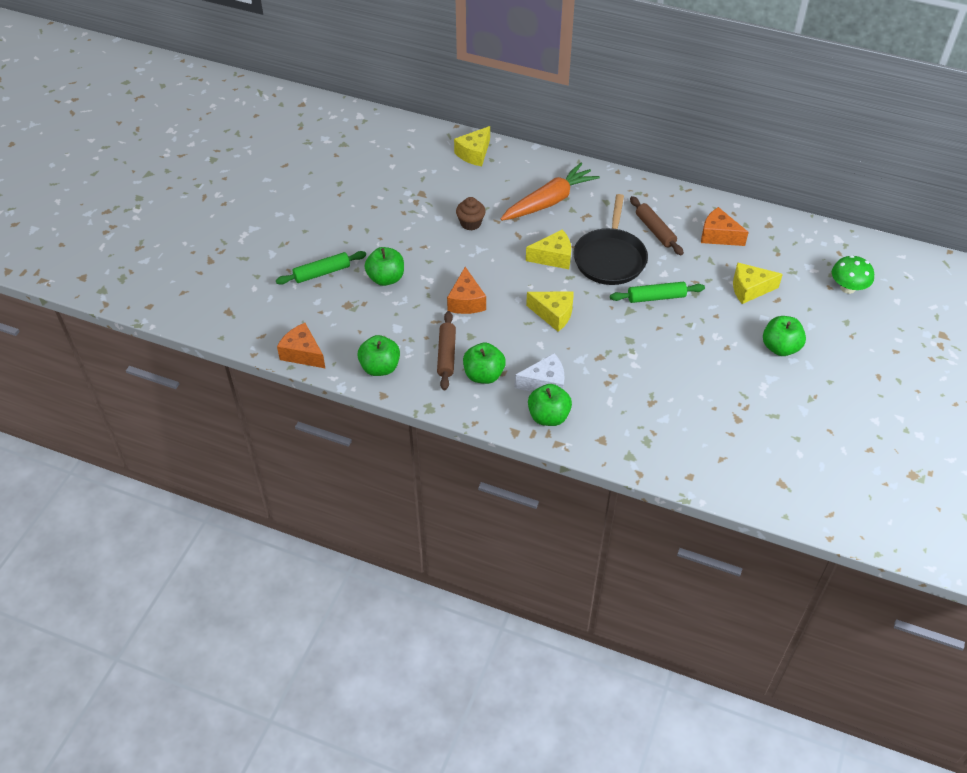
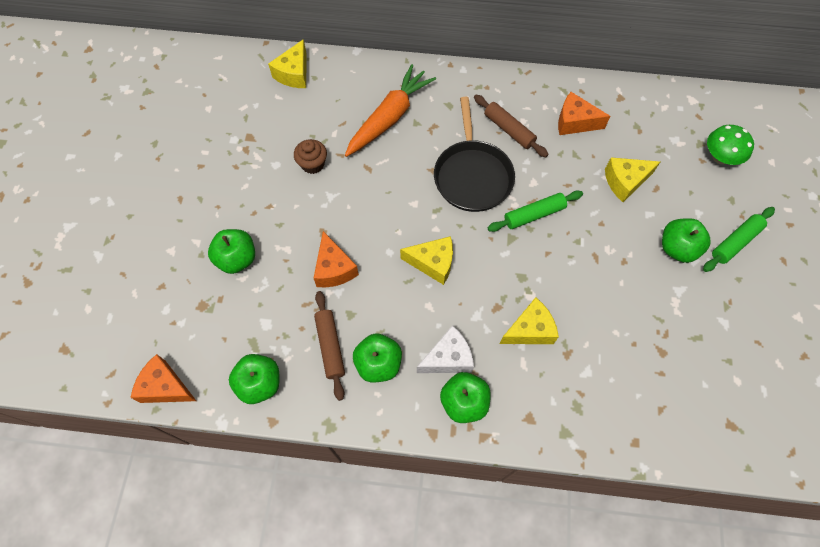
camera: 15 degrees left, 15 degrees up
green rolling pin [276,251,366,285] -> green rolling pin moved to [703,207,775,272]
yellow cheese [526,230,571,269] -> yellow cheese moved to [500,297,559,344]

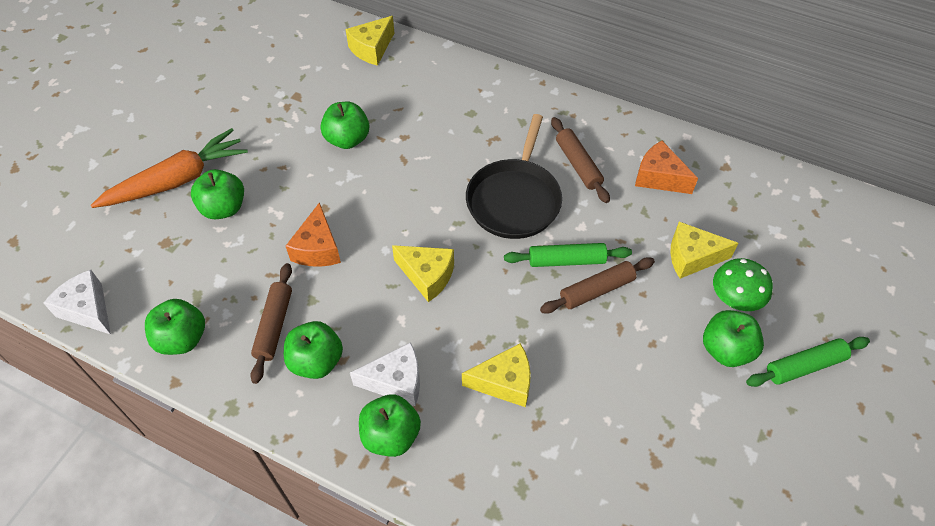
camera: 20 degrees right, 10 degrees down
orange cheese [130,354,196,403] -> white cheese [44,270,111,334]
brown cupcake [294,139,327,174] -> green apple [320,102,369,149]
orange carrot [345,64,436,157] -> orange carrot moved to [91,128,248,208]
green mushroom [707,125,754,165] -> green mushroom moved to [713,258,773,311]
none -> brown rolling pin [540,257,655,314]

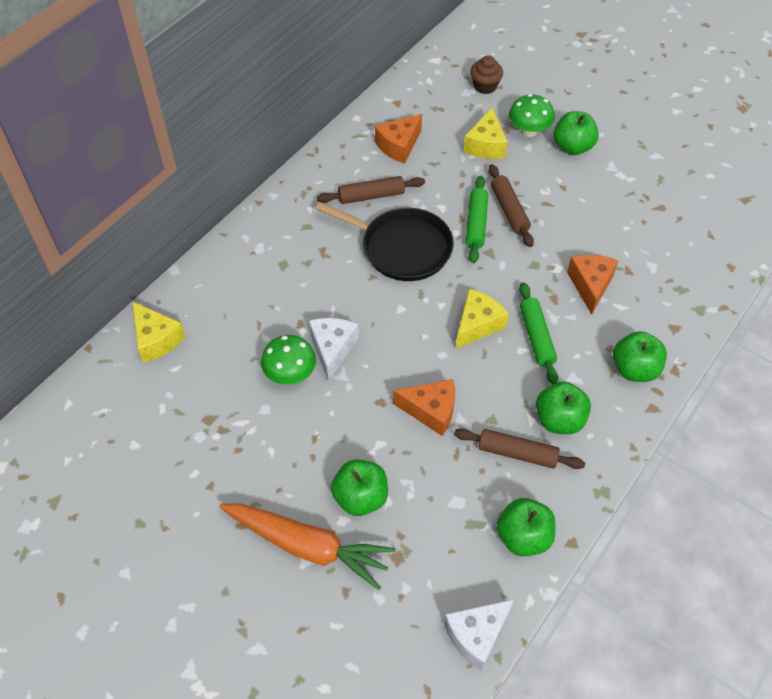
camera: 80 degrees left, 0 degrees up
orange carrot [91,128,248,208] -> orange carrot turned 135 degrees clockwise [219,503,395,590]
green apple [320,102,369,149] -> green mushroom [261,335,316,385]
white cheese [350,342,420,406] -> white cheese moved to [309,318,359,381]
yellow cheese [462,343,531,407] -> orange cheese [567,255,618,315]
green rolling pin [746,337,870,387] -> green rolling pin moved to [519,282,558,384]
none -> brown cupcake [471,55,503,94]

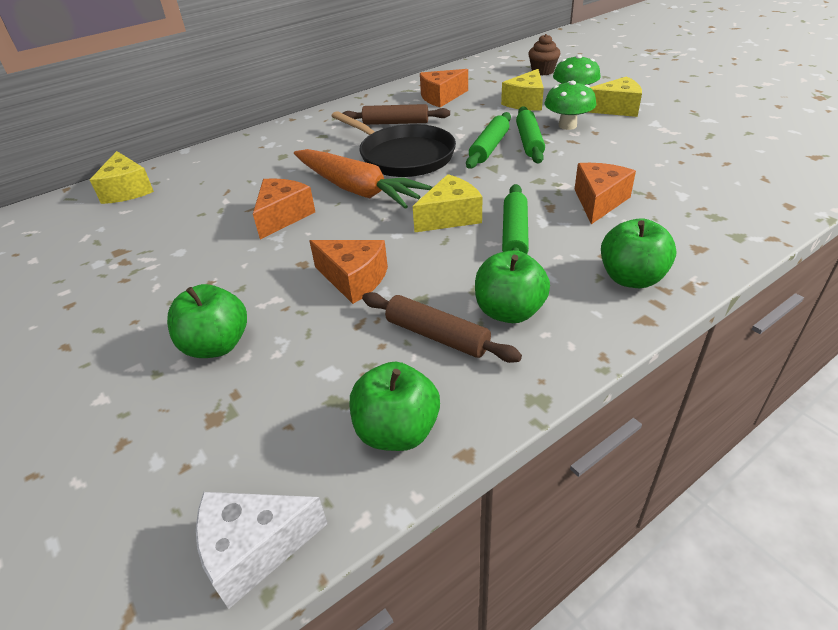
camera: 20 degrees right, 15 degrees down
orange carrot [219,503,395,590] -> orange carrot moved to [294,149,433,209]
green mushroom [261,335,316,385] -> green mushroom moved to [545,81,596,130]
white cheese [309,318,359,381] -> orange cheese [253,178,315,239]
brown rolling pin [489,164,534,247] -> green rolling pin [516,106,545,163]
green apple [553,111,599,155] -> yellow cheese [588,76,642,117]

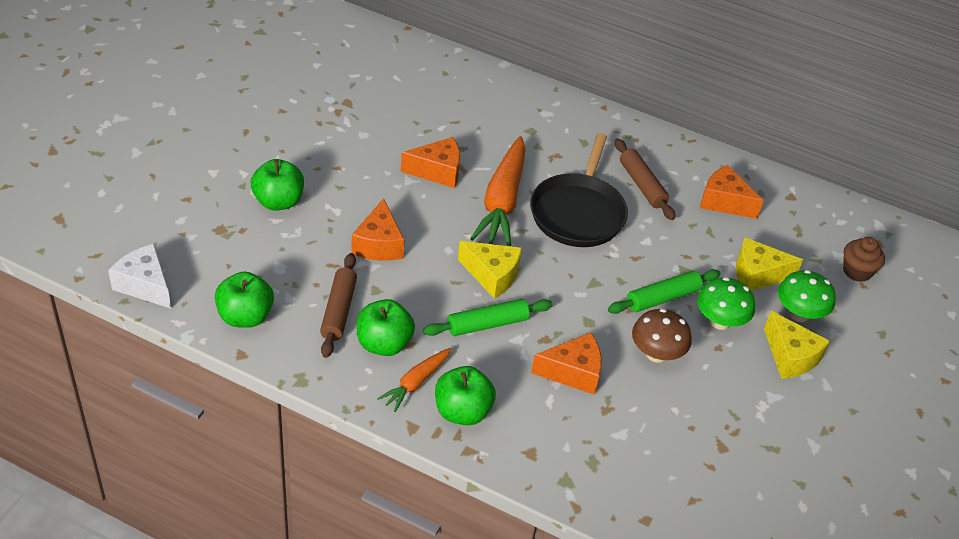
camera: 55 degrees right, 5 degrees up
yellow cheese [90,151,154,204] -> none
green rolling pin [466,112,511,169] -> none
none -> orange carrot [377,348,451,412]
none -> brown mushroom [632,309,692,363]

